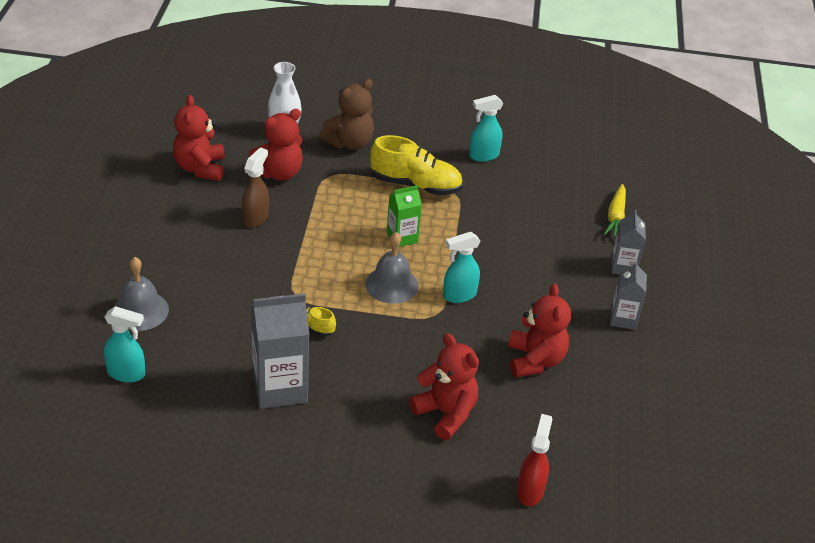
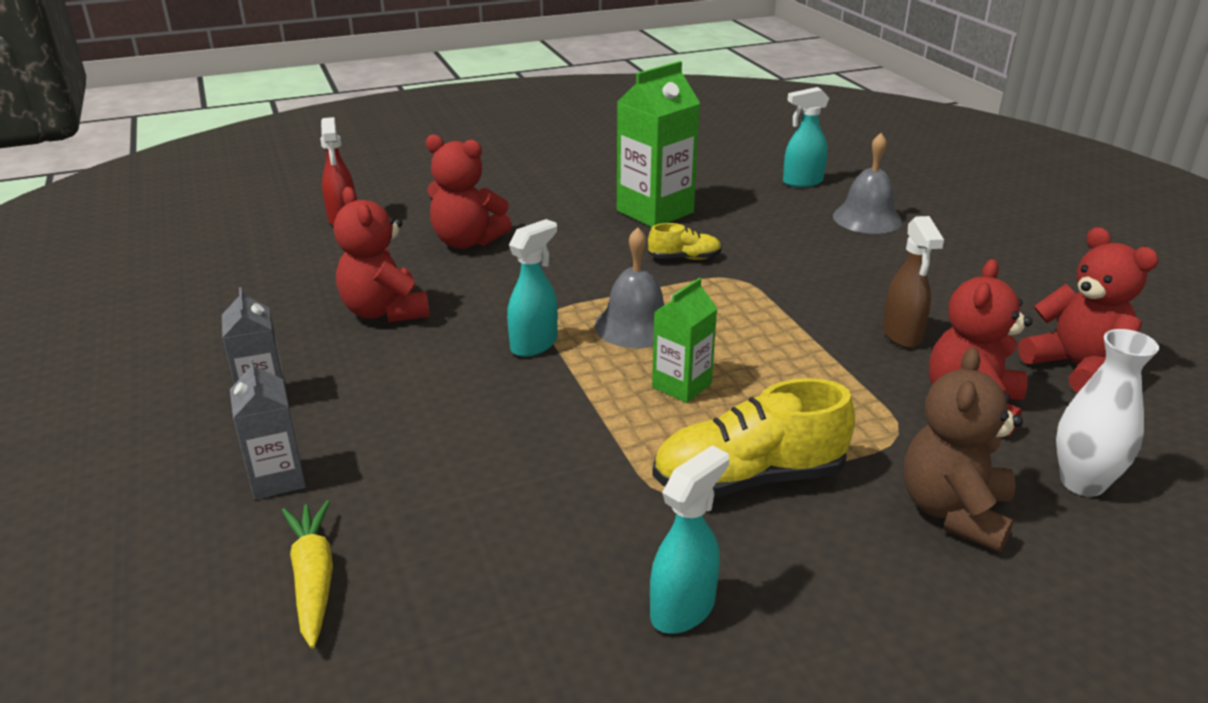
camera: 155 degrees right, 10 degrees down
grey carton [251,294,309,409] -> green carton [617,61,700,227]

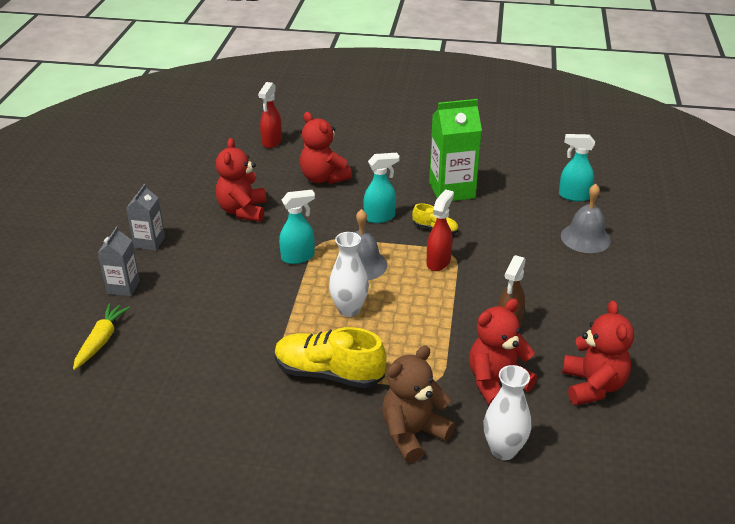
camera: 30 degrees right, 5 degrees up
turquoise spray bottle [650,445,729,634] -> turquoise spray bottle moved to [363,153,400,223]
green carton [652,278,717,403] -> white vase [329,232,369,317]
none -> red spray bottle [427,189,454,271]

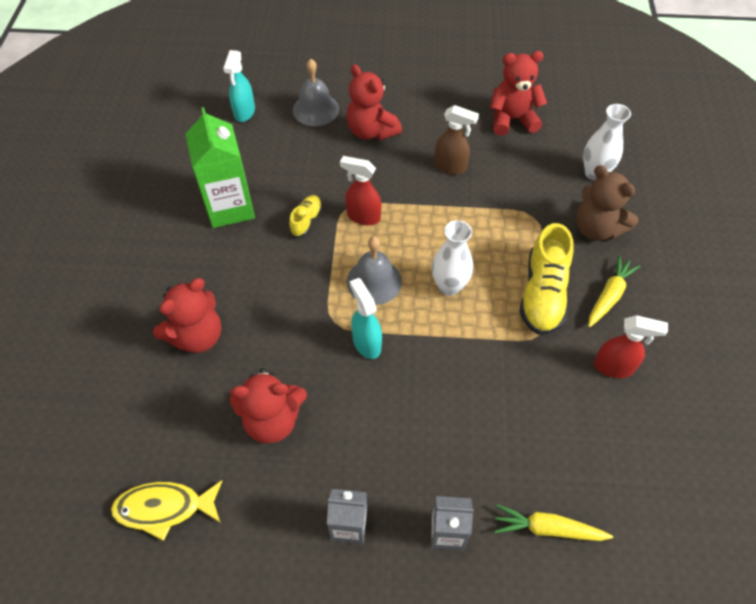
camera: 95 degrees left, 20 degrees up
red spray bottle [258,82,282,148] -> red spray bottle moved to [594,315,668,378]
turquoise spray bottle [363,153,400,223] -> none
red teddy bear [469,299,537,406] -> red teddy bear moved to [346,64,402,141]
none -> yellow fish [111,480,222,541]
none -> yellow carrot [588,255,641,327]

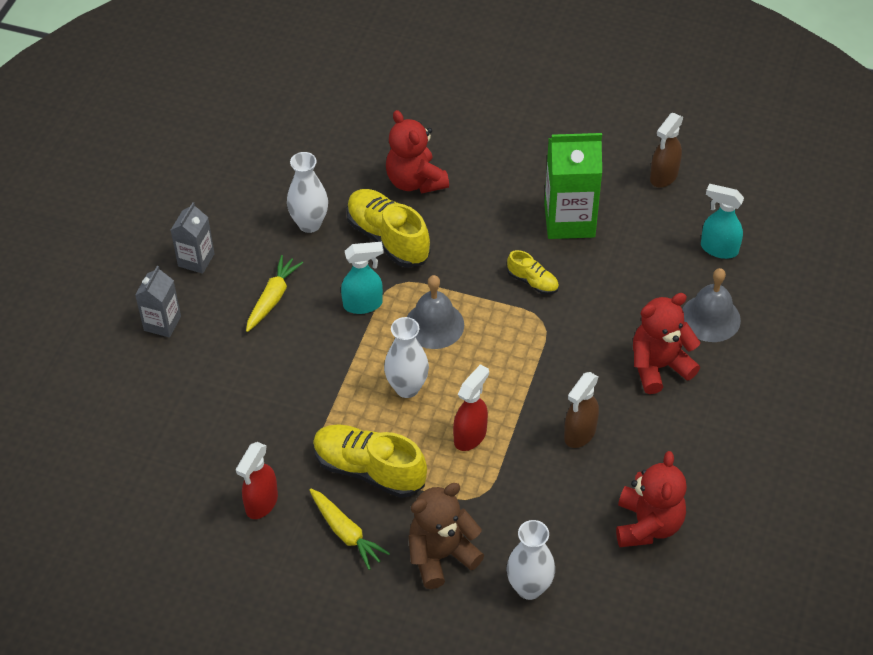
camera: 105 degrees right, 5 degrees down
yellow fish [111,480,222,541] -> none
red teddy bear [230,368,307,444] -> white vase [287,152,328,233]
red spray bottle [340,156,381,225] -> red spray bottle moved to [453,364,489,451]
yellow carrot [495,504,613,541] -> yellow carrot moved to [246,255,303,332]
none -> yellow shoe [346,189,431,268]
none -> brown spray bottle [650,113,683,188]

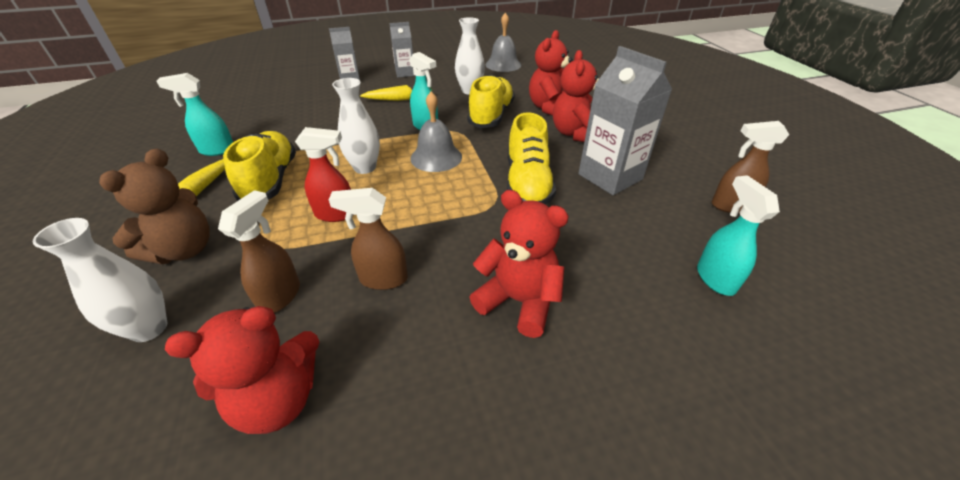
camera: 55 degrees right, 10 degrees down
red spray bottle [236,442,278,519] -> turquoise spray bottle [157,73,233,156]
brown teddy bear [409,483,484,589] -> brown teddy bear turned 90 degrees clockwise [99,148,210,264]
yellow shoe [507,250,559,295] -> yellow shoe [507,112,556,204], size x1.94
green carton [544,133,602,239] -> grey carton [578,46,672,195]
grey bell [682,268,741,342] -> grey bell moved to [486,13,521,72]
none -> brown spray bottle [218,190,300,313]
none -> red teddy bear [553,50,599,142]

